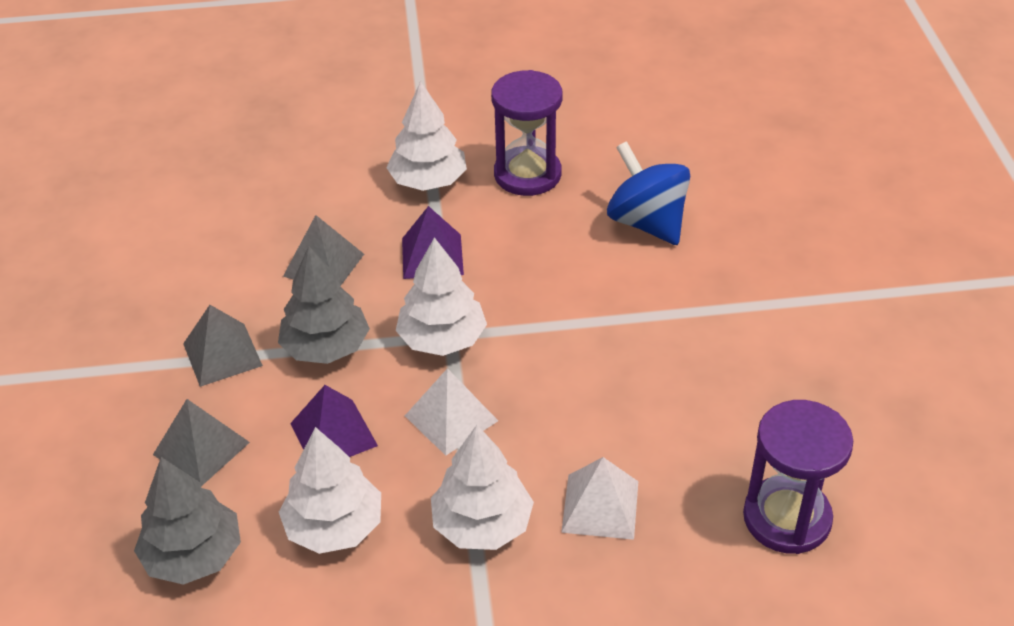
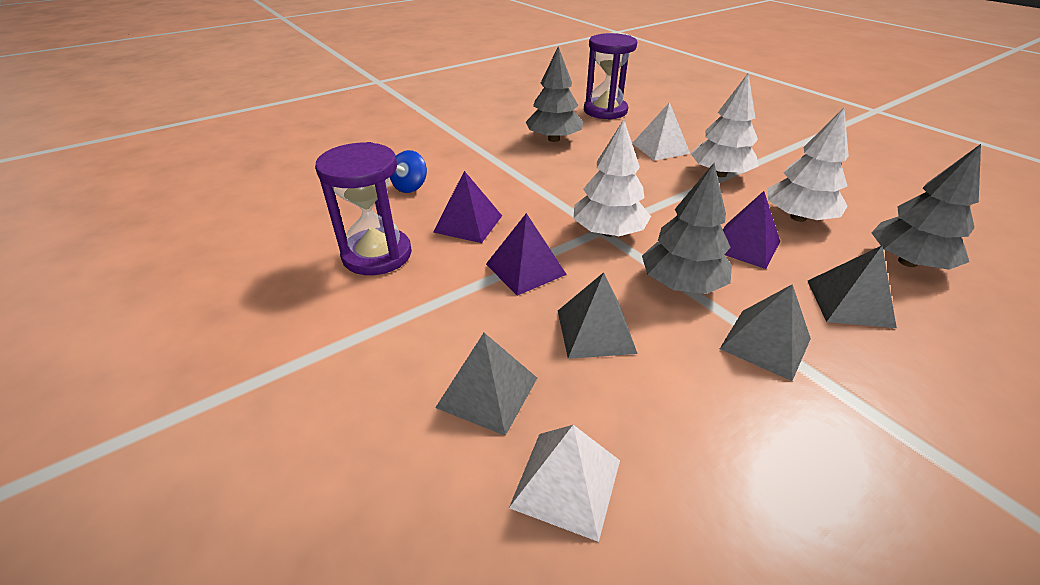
camera: 120 degrees left, 5 degrees down
white tree [386,81,467,191] -> none
white pyramid [405,368,498,456] -> white pyramid moved to [509,425,620,542]
blue spinning top [607,141,690,245] -> blue spinning top [390,150,427,193], size x0.56
none -> purple pyramid [433,171,502,243]
none -> grey pyramid [435,333,537,436]
none -> grey tree [526,46,583,142]

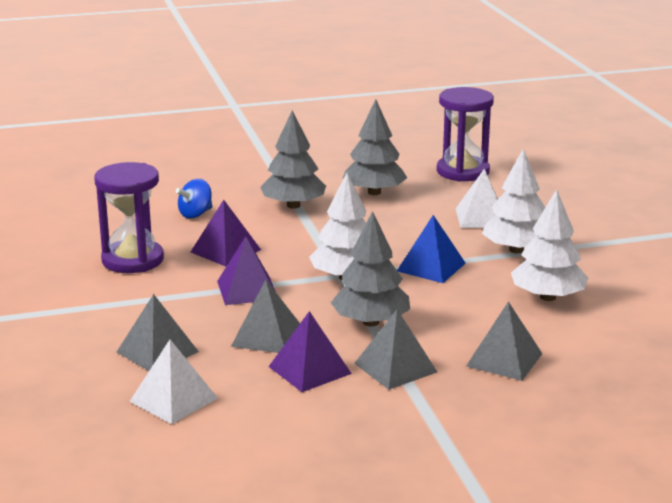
camera: 20 degrees right, 15 degrees down
purple pyramid [723,191,780,269] -> purple pyramid moved to [268,311,352,392]
grey tree [871,144,981,270] -> grey tree moved to [260,111,326,209]
none -> blue pyramid [397,215,466,283]

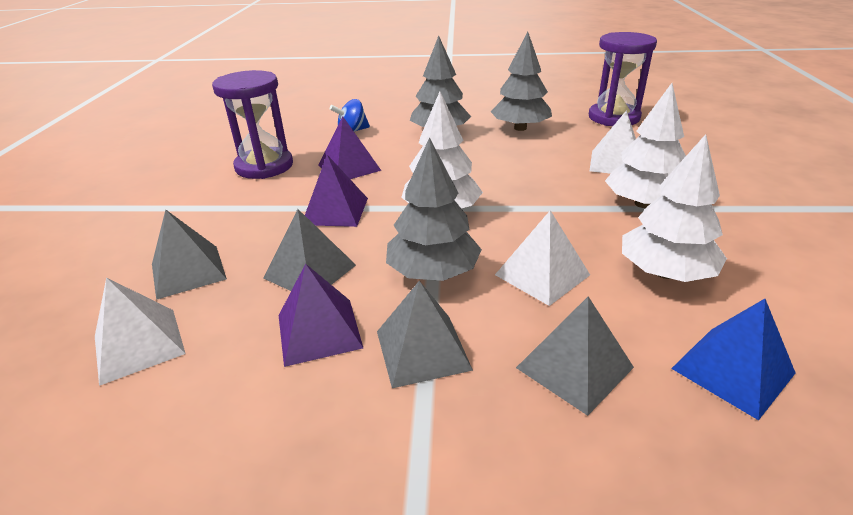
camera: 20 degrees right, 10 degrees up
blue pyramid [397,215,466,283] -> blue pyramid moved to [671,299,796,420]
none -> white pyramid [495,210,590,306]

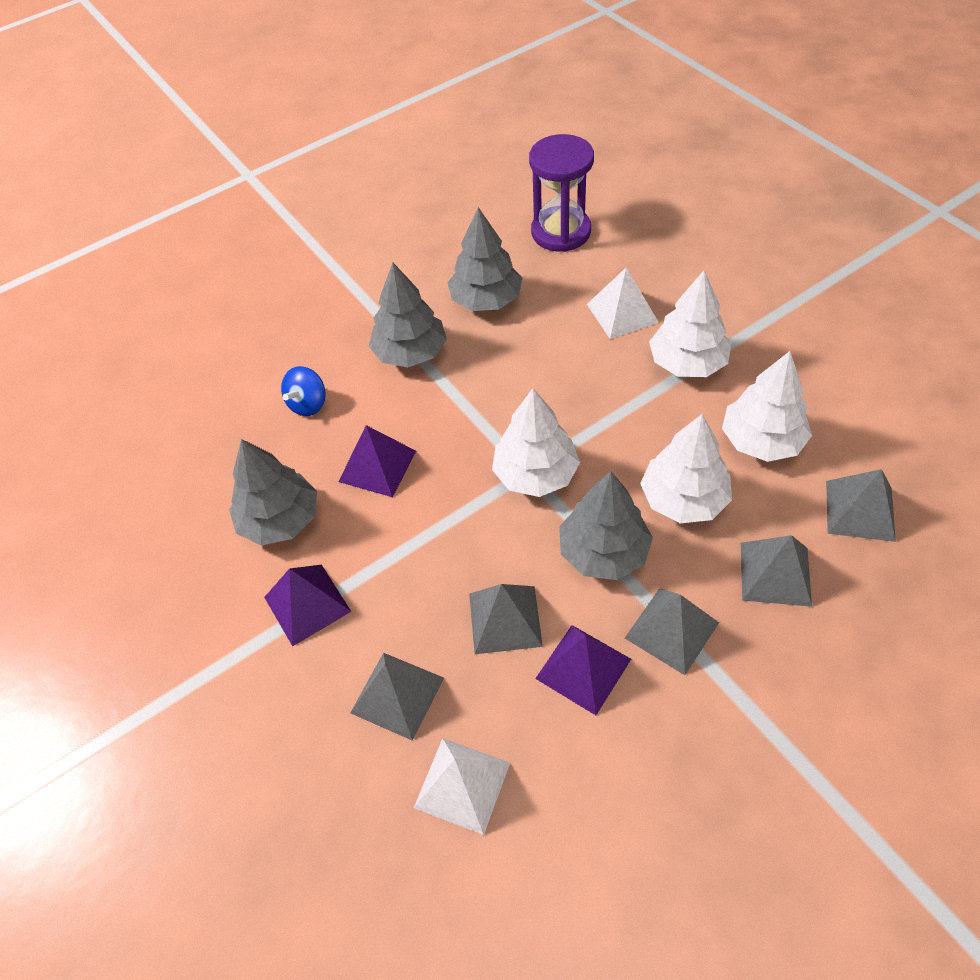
camera: 35 degrees left, 20 degrees up
purple hourglass [212,70,293,179] -> grey tree [229,439,317,545]
purple pyramid [305,155,368,227] -> purple pyramid moved to [264,565,351,646]
white pyramid [495,210,590,306] -> white tree [640,414,732,523]
blue pyramid [671,299,796,420] -> grey pyramid [826,469,896,542]

